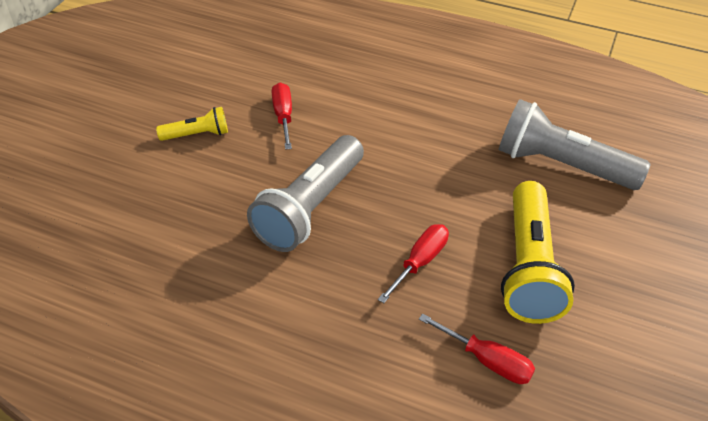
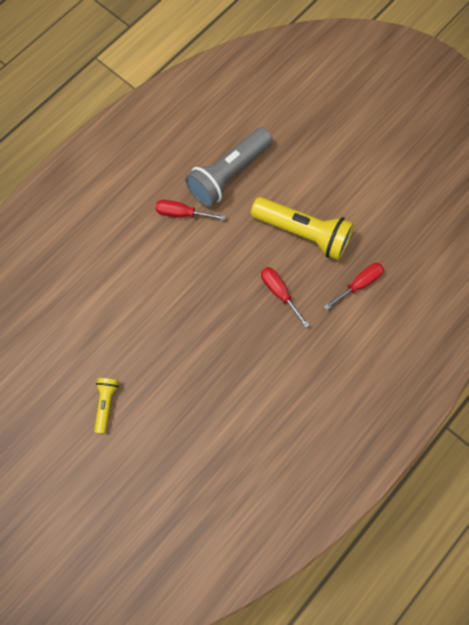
camera: 70 degrees left, 25 degrees up
grey flashlight [247,135,364,252] -> none
red screwdriver [272,83,292,150] -> red screwdriver moved to [156,200,226,220]

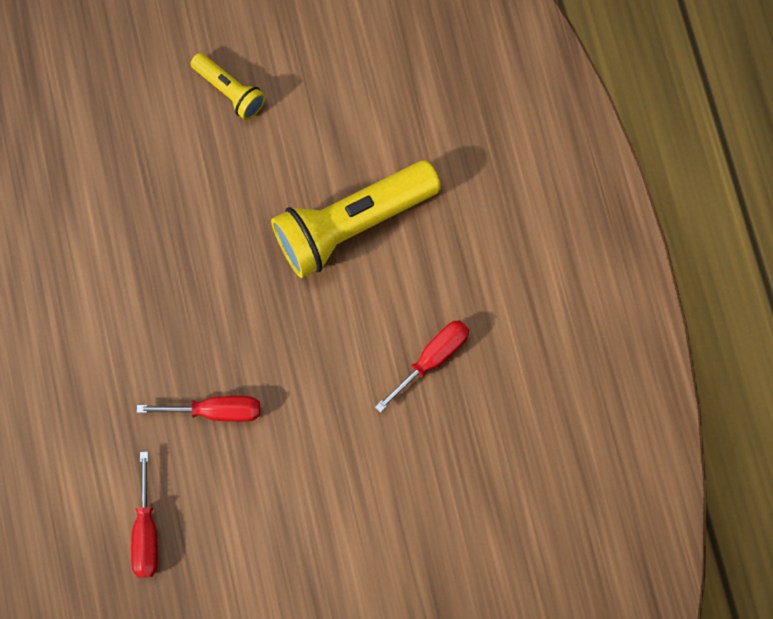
camera: 125 degrees right, 5 degrees up
grey flashlight [185,127,273,207] -> none
yellow flashlight [251,197,354,260] -> yellow flashlight moved to [271,160,441,278]

